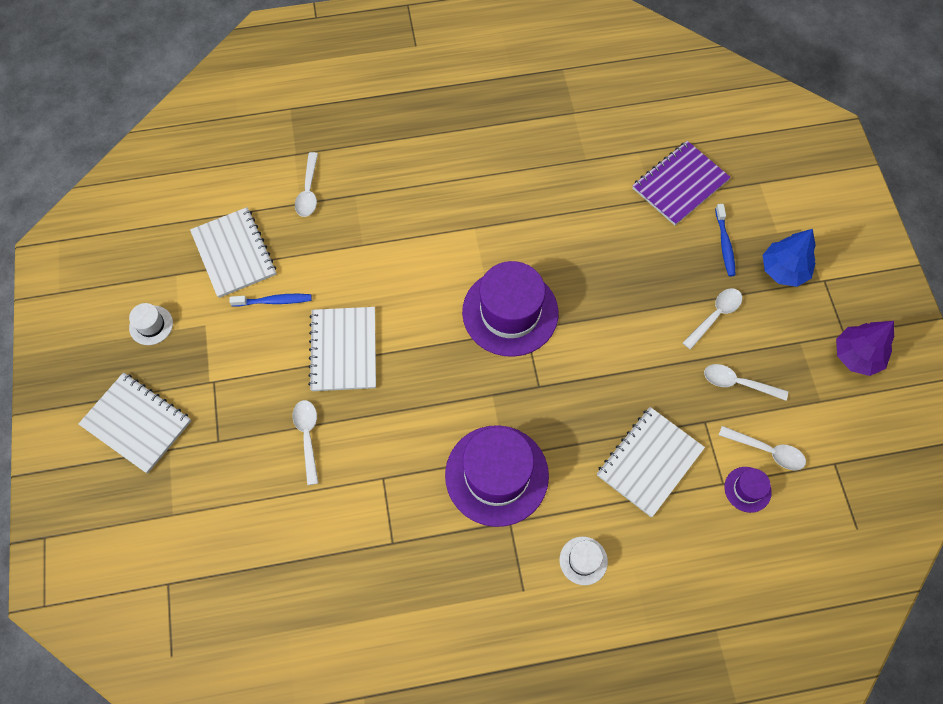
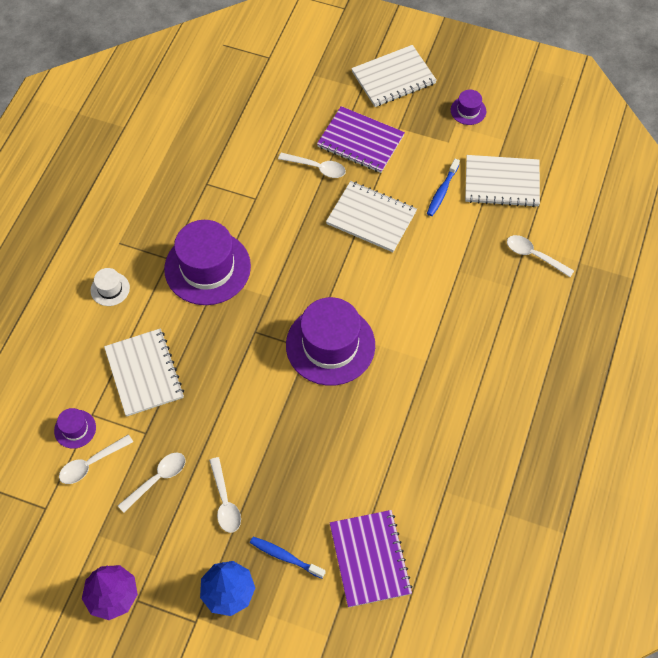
camera: 120 degrees right, 5 degrees down
white hat [129,303,173,345] -> purple hat [451,90,486,125]
none -> purple notebook [317,106,405,173]

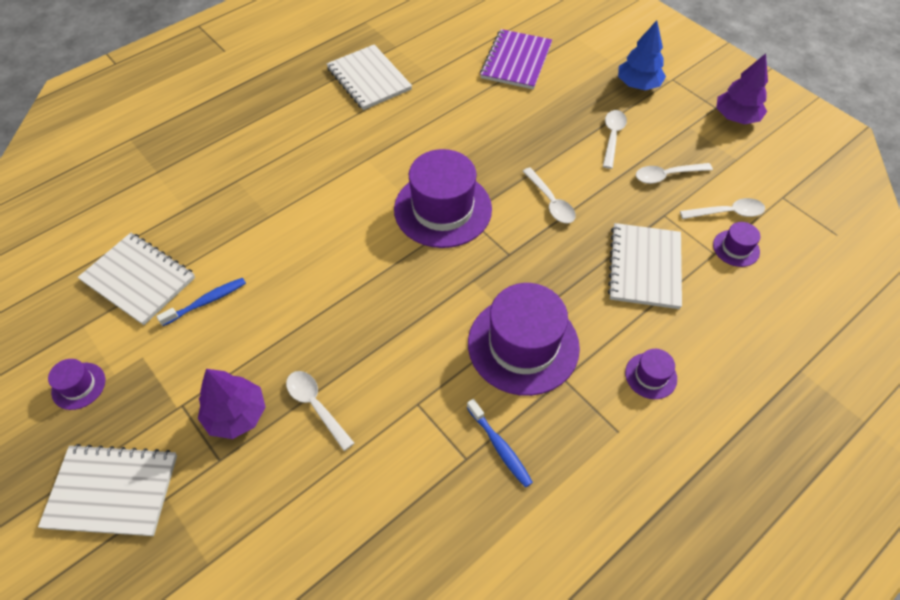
camera: 150 degrees left, 5 degrees down
white hat [90,268,130,306] -> purple hat [625,349,677,399]
blue toothbrush [250,537,325,579] -> blue toothbrush moved to [467,399,533,488]
purple notebook [317,106,405,173] -> purple tree [198,369,266,439]
white notebook [326,181,417,252] -> white notebook moved to [327,44,412,110]
white spoon [507,235,574,277] -> white spoon moved to [522,168,576,223]

